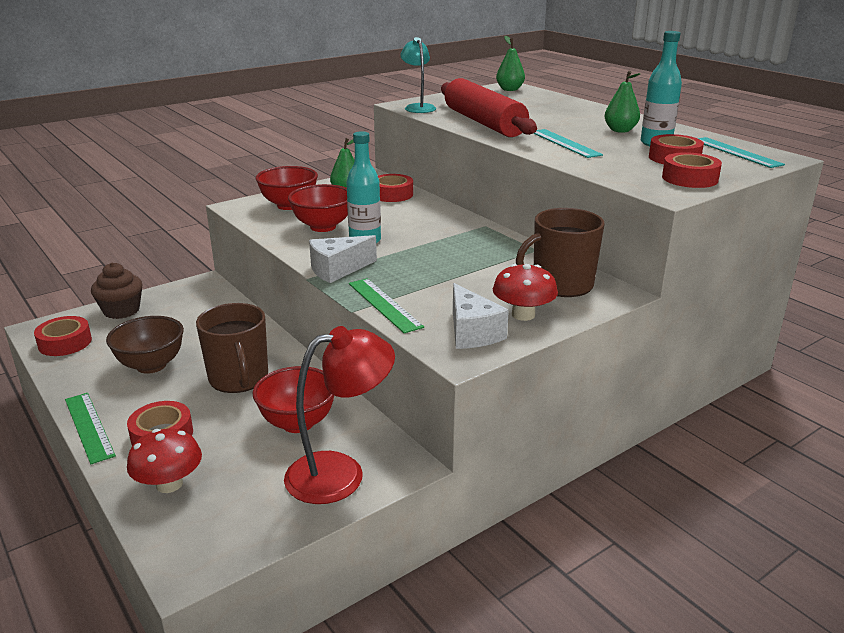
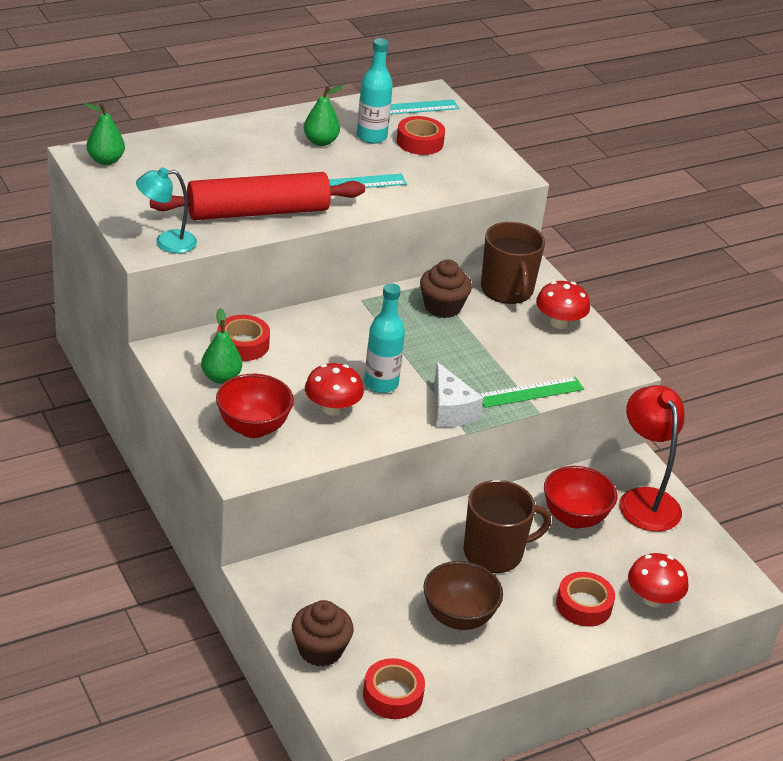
camera: 85 degrees left, 10 degrees up
green ruler [65,393,116,464] -> none
red bowl [288,184,348,232] -> red mushroom [305,363,364,416]
white cheese [453,283,509,349] -> none
red tape [662,152,722,188] -> none
none -> brown cupcake [420,259,472,318]

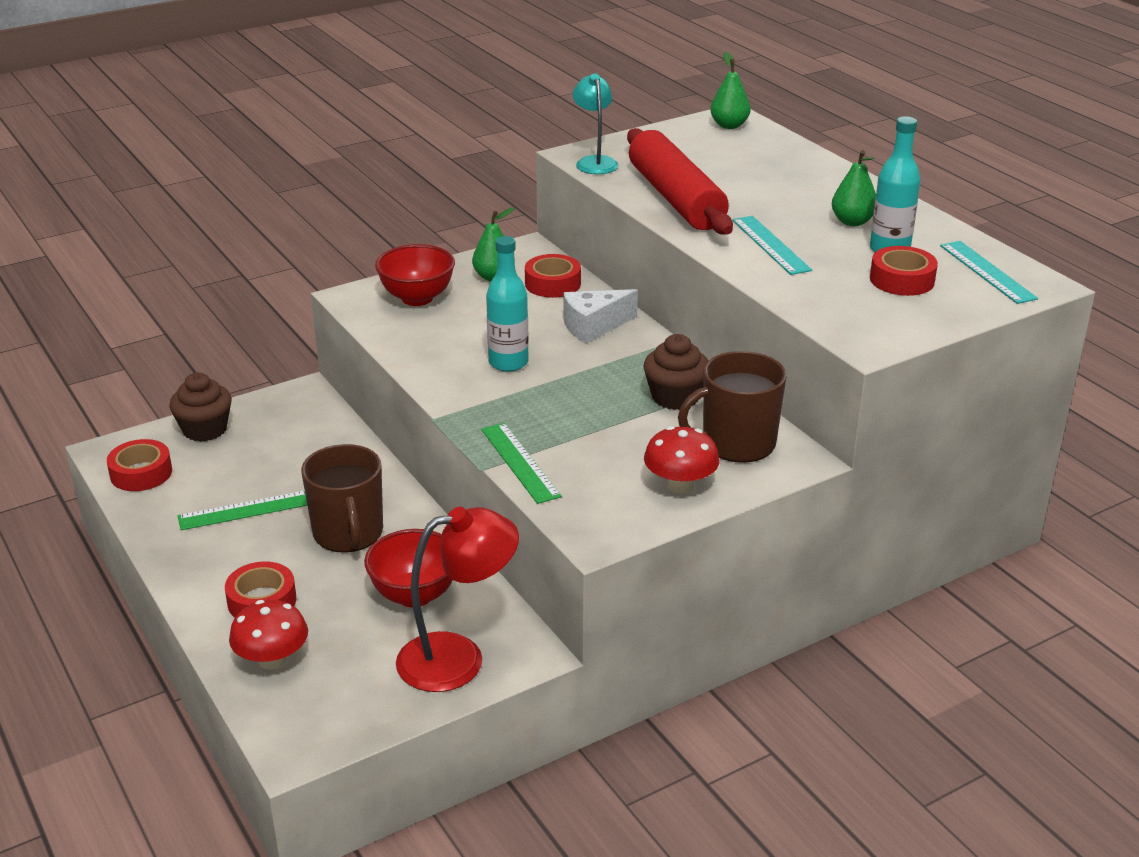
camera: 90 degrees right, 5 degrees down
red mushroom [305,363,364,416] -> none
brown bowl [423,561,503,630] -> green ruler [178,491,307,530]
white cheese [434,362,484,428] -> white cheese moved to [564,289,638,343]

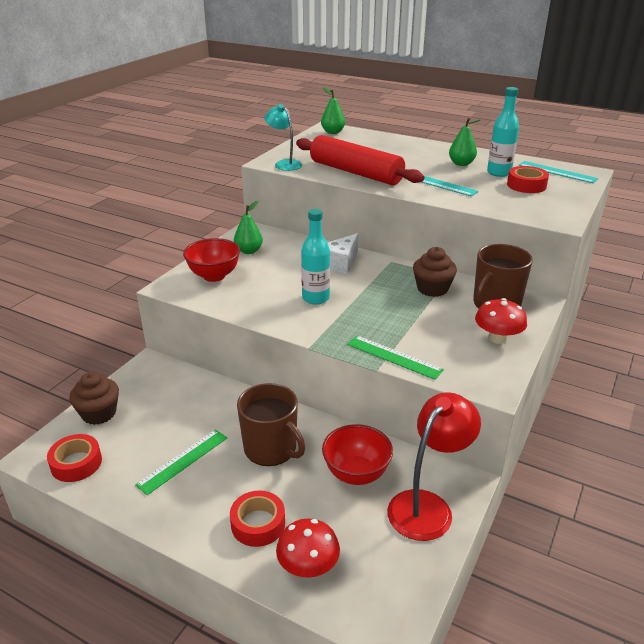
camera: 30 degrees left, 0 degrees up
red tape [525,254,581,298] -> none

